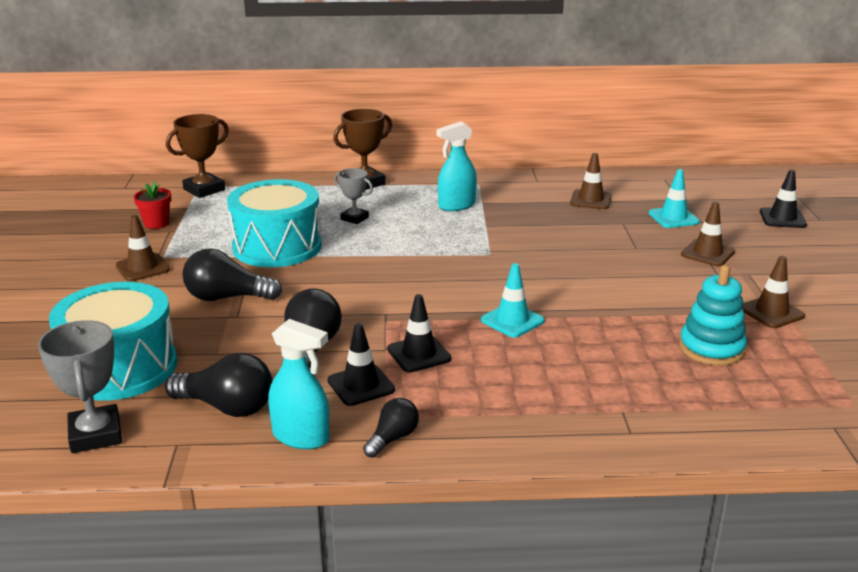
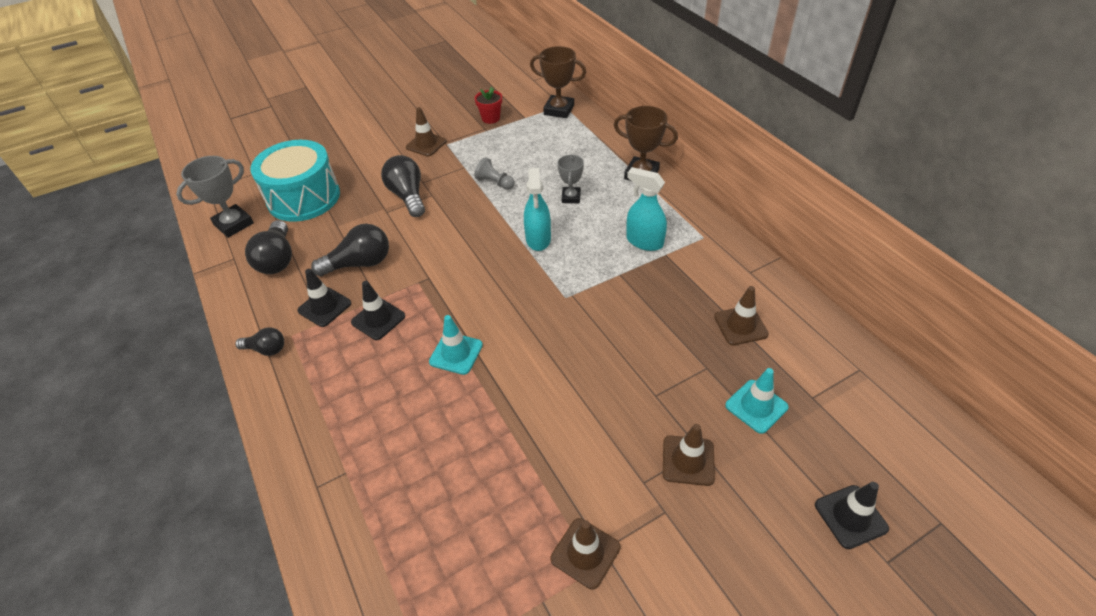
camera: 65 degrees right, 20 degrees up
turquoise drum [227,179,322,267] -> grey pawn [474,157,515,190]
turquoise spray bottle [268,319,330,449] -> turquoise spray bottle moved to [524,168,551,251]
turquoise stacking toy [679,265,747,366] -> none

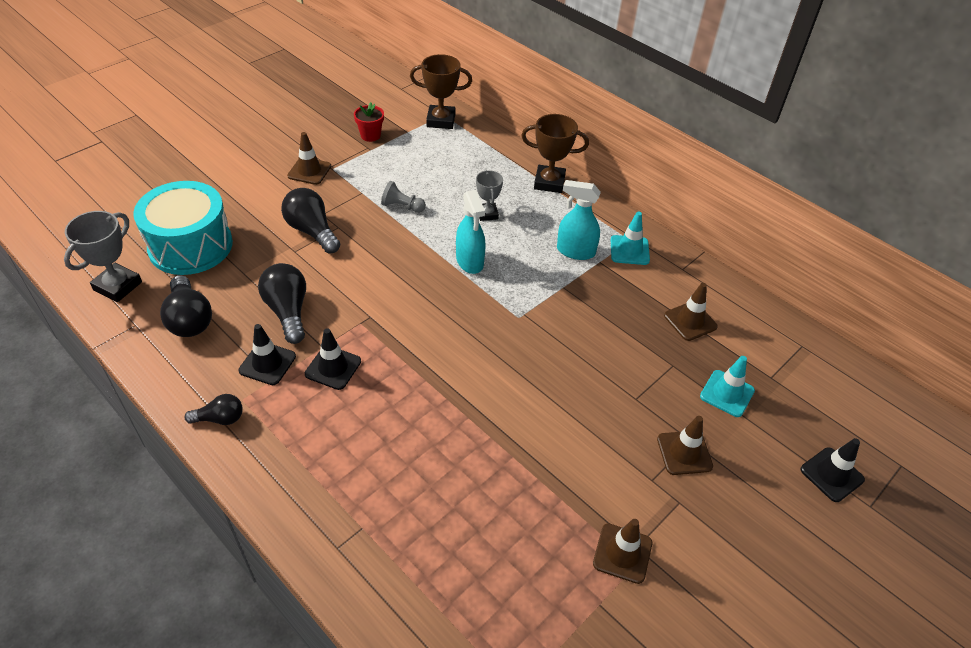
camera: 20 degrees left, 0 degrees up
black light bulb [311,224,389,276] -> black light bulb turned 75 degrees counterclockwise [258,263,306,344]
turquoise traffic cone [429,315,483,375] -> turquoise traffic cone moved to [611,212,650,265]

